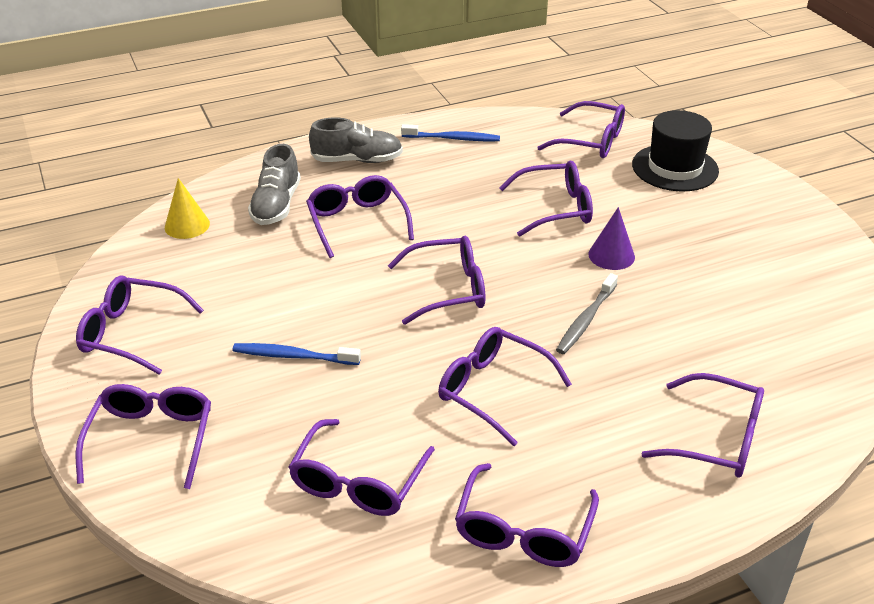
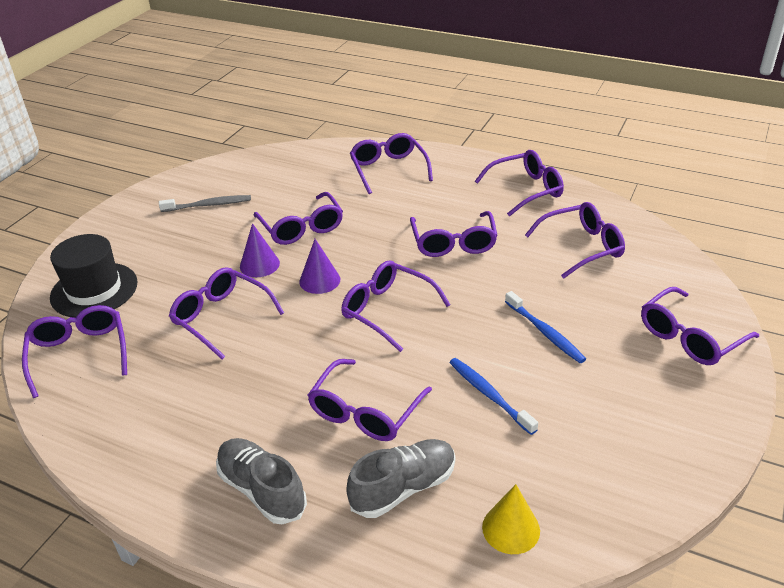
camera: 130 degrees left, 0 degrees up
purple glasses [76,276,204,375] -> purple glasses moved to [254,192,343,245]
blue toothbrush [401,124,500,141] -> blue toothbrush moved to [449,358,538,435]
grey toothbrush [556,273,618,354] -> grey toothbrush moved to [159,195,251,212]
none -> purple cone [299,239,340,294]

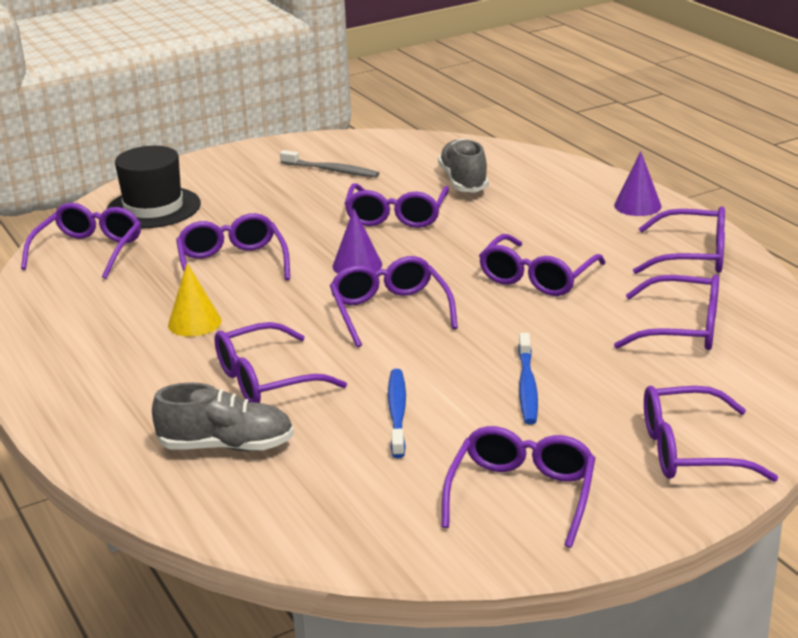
camera: 35 degrees right, 10 degrees down
grey shoe [216,438,307,524] -> grey shoe moved to [438,138,489,193]
purple cone [240,223,280,277] -> purple cone moved to [614,151,662,216]
purple glasses [350,133,433,194] -> purple glasses moved to [442,426,595,548]
yellow cone [482,484,540,554] -> yellow cone moved to [168,263,222,337]

